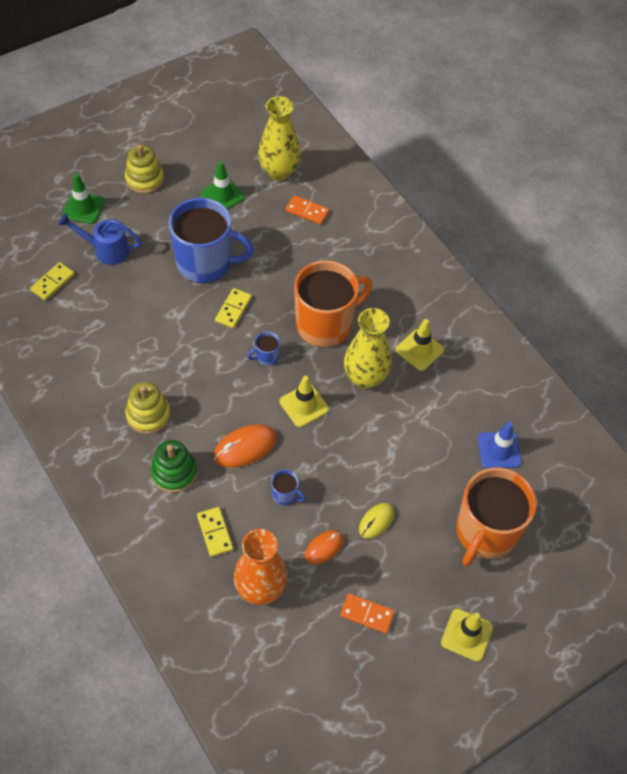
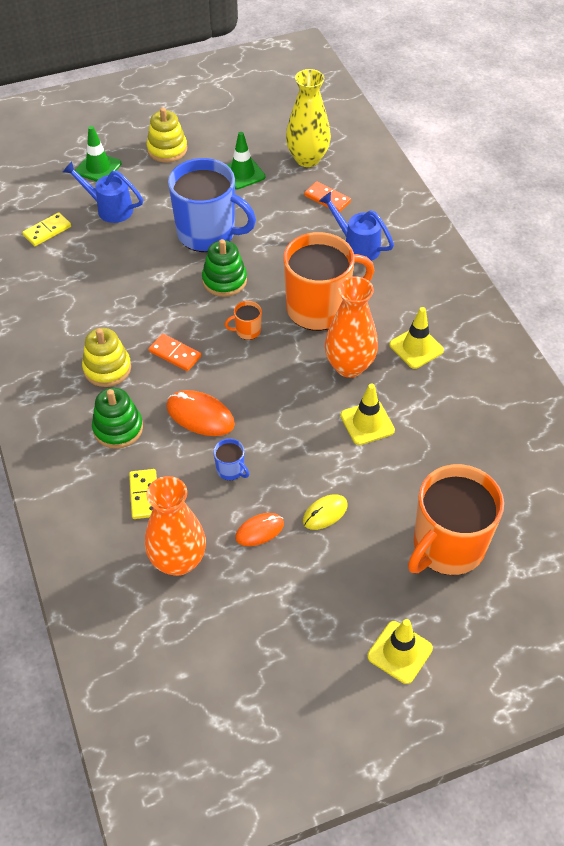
camera: 15 degrees right, 5 degrees down
orange mouse [213,424,277,468] -> orange mouse turned 45 degrees clockwise [167,390,235,436]
yellow domino [215,288,252,328] -> green stacking toy [202,239,247,297]
blue mug [247,332,280,366] -> orange mug [225,301,262,340]
yellow traffic cone [280,376,329,427] -> yellow traffic cone moved to [340,384,395,445]
orange domino [340,593,395,634] -> orange domino moved to [149,334,201,371]
yellow vase [344,308,392,389] -> orange vase [325,276,378,378]
blue traffic cone [478,422,522,469] -> none
none -> blue watering can [319,192,394,261]

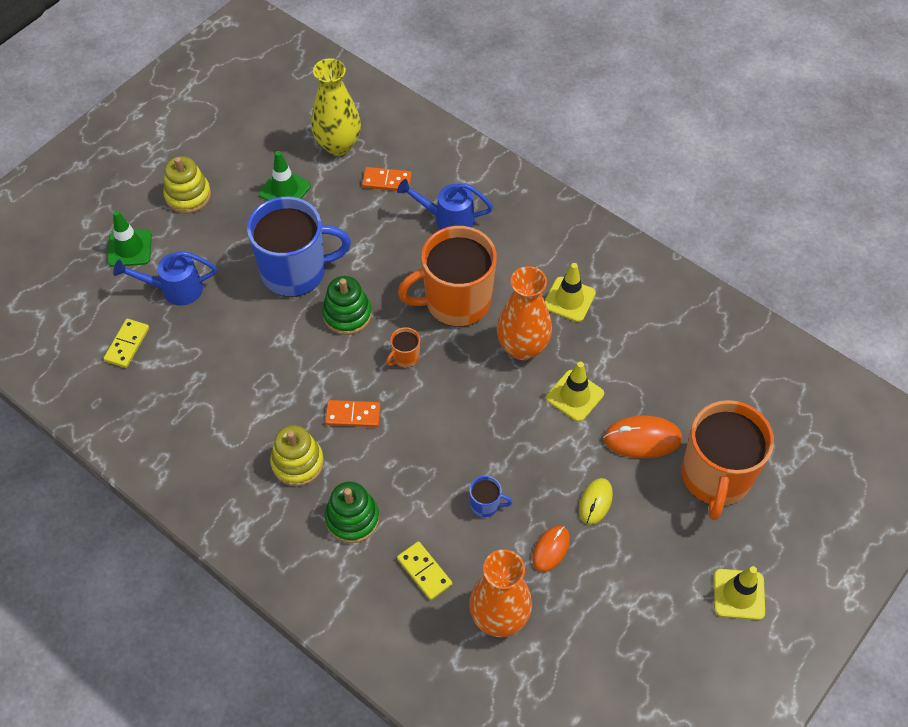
camera: 30 degrees left, 5 degrees up
orange mouse [167,390,235,436] -> orange mouse moved to [603,415,682,458]
orange mug [283,232,375,331] -> orange mug turned 150 degrees counterclockwise [398,226,497,327]

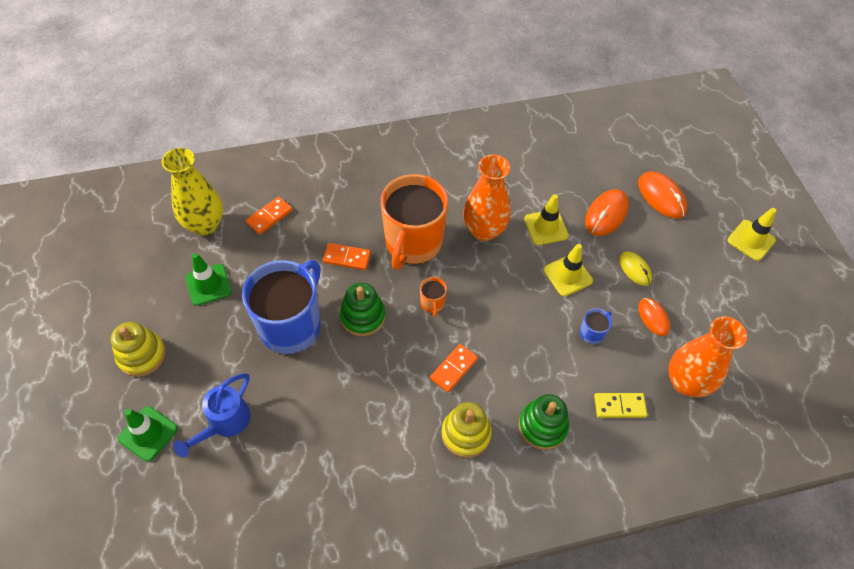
camera: 55 degrees left, 0 degrees up
yellow domino [103,319,149,368] -> none
blue watering can [397,179,493,230] -> none
yellow traffic cone [545,263,596,322] -> yellow traffic cone moved to [544,244,593,296]
orange mug [681,400,774,520] -> orange mouse [638,171,687,219]
none -> orange domino [323,243,371,270]

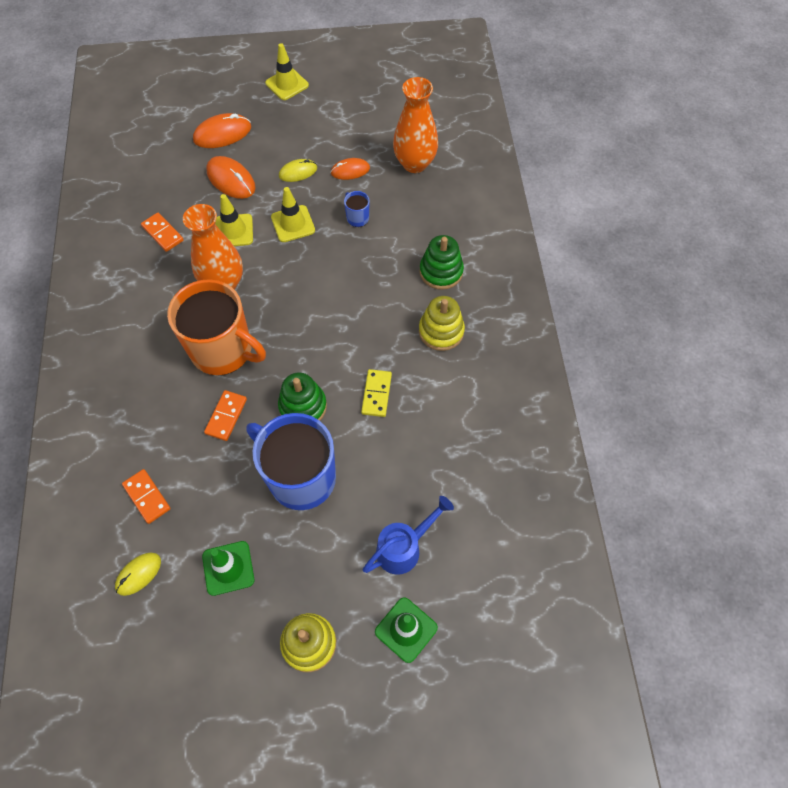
camera: 80 degrees left, 5 degrees up
yellow vase [162,148,223,236] -> yellow mouse [115,552,161,596]
blue watering can [173,373,251,457] -> blue watering can turned 75 degrees counterclockwise [363,496,454,575]
orange mug [420,277,447,317] -> none
orange domino [430,344,478,392] -> orange domino moved to [141,213,184,252]
yellow domino [594,393,647,418] -> yellow domino moved to [361,369,392,417]

